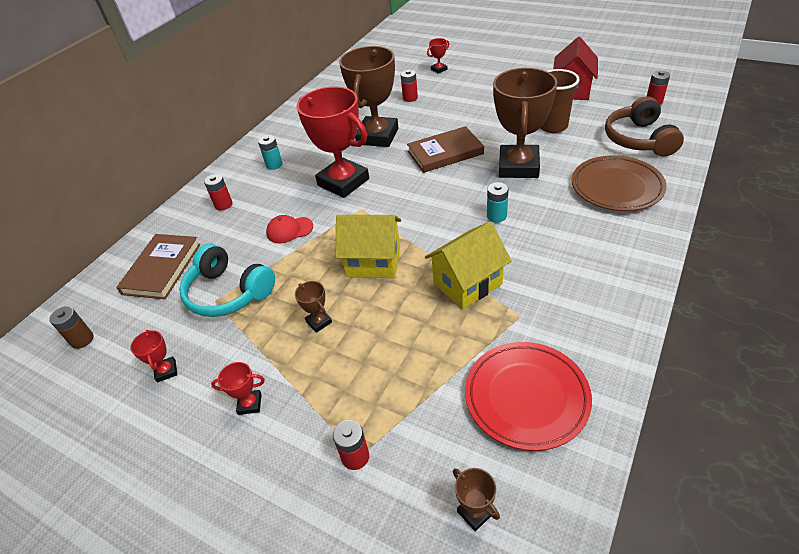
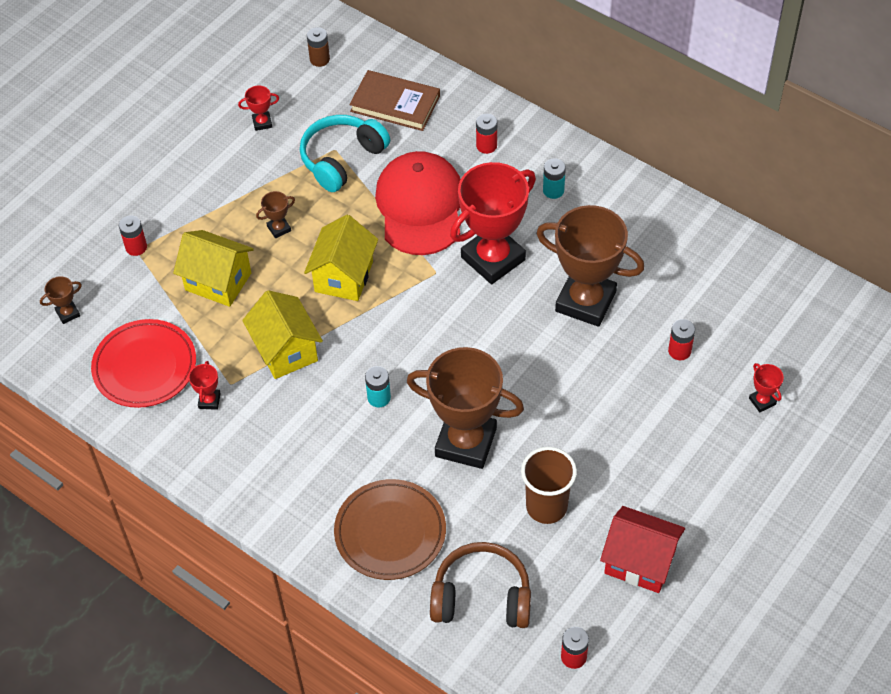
camera: 95 degrees right, 10 degrees up
red trophy [211,362,265,415] -> red trophy moved to [189,361,221,410]
red cap [266,215,313,243] -> red cap [375,151,461,255], size x2.33
brown book [407,126,484,173] -> none
none -> yellow house [173,230,254,307]

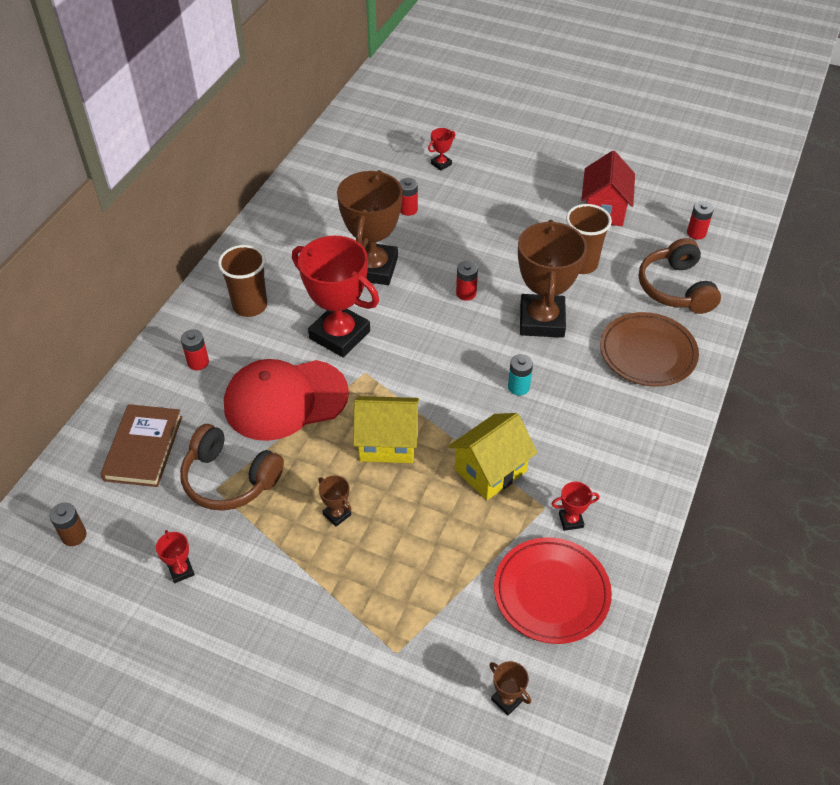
camera: 105 degrees left, 5 degrees down
red battery [119,215,147,256] -> red battery moved to [456,261,478,301]
yellow house [173,230,254,307] -> none
turquoise headphones [300,115,390,192] -> brown headphones [180,424,284,511]
turquoise battery [543,158,566,199] -> brown cup [218,245,267,317]

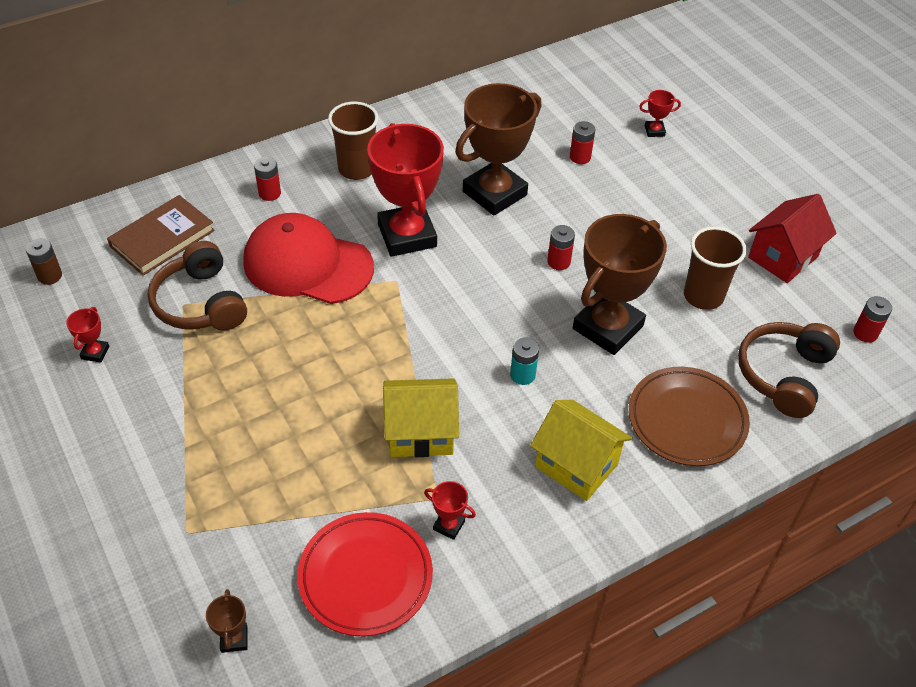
camera: 35 degrees right, 0 degrees up
brown trophy [318,475,351,527] -> none
yellow house [353,396,419,463] -> yellow house moved to [530,400,632,501]

